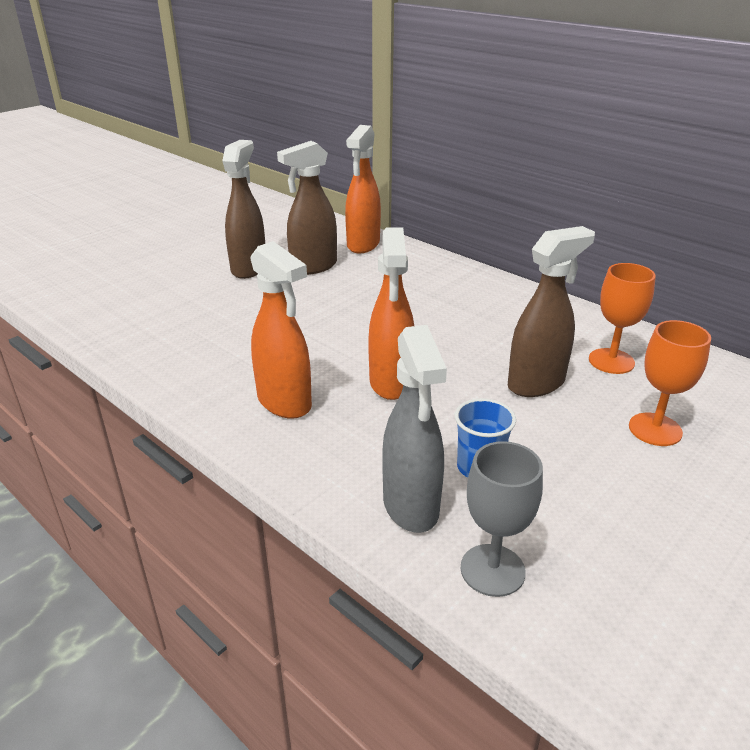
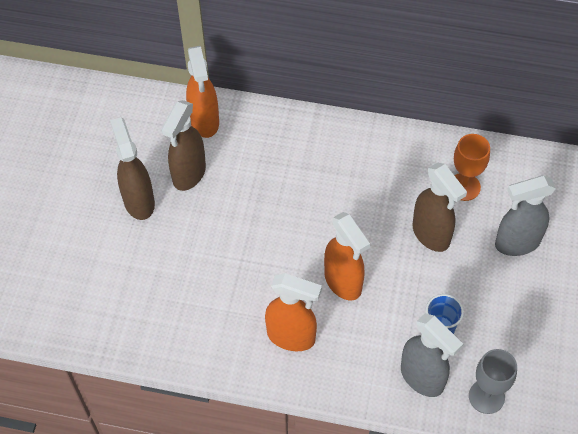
camera: 30 degrees left, 25 degrees up
brown spray bottle [508,226,595,397] -> brown spray bottle turned 120 degrees clockwise [412,163,467,252]
orange goblet [629,320,711,446] -> grey spray bottle [495,175,556,256]

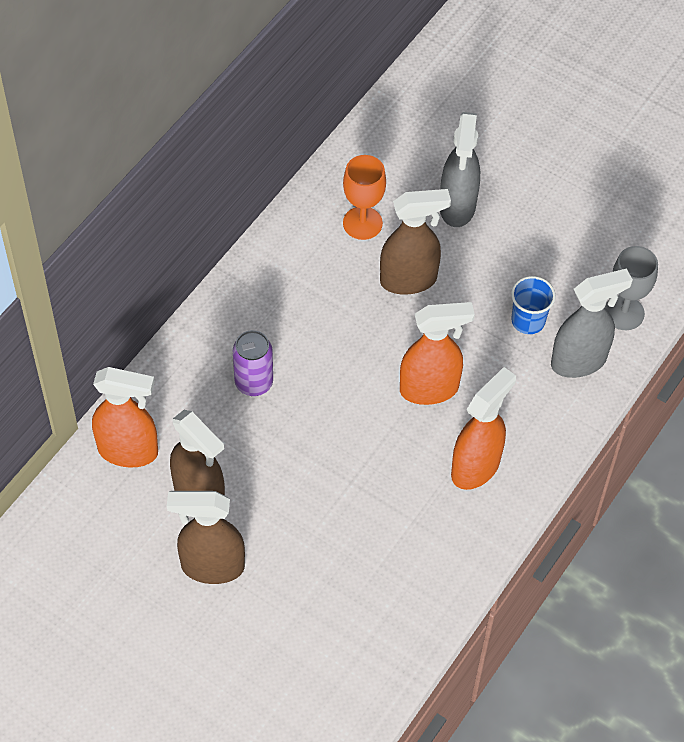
camera: 70 degrees left, 0 degrees up
none -> purple can [233,330,273,396]

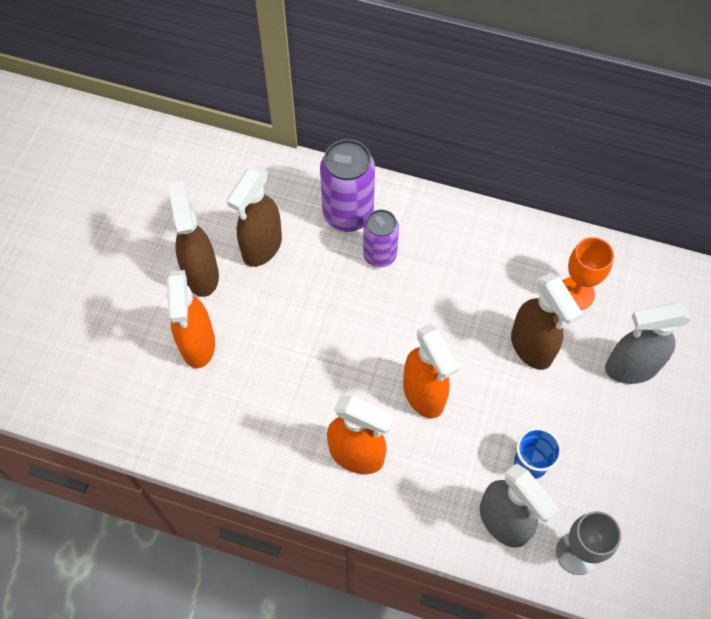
camera: 75 degrees right, 5 degrees up
orange spray bottle [92,367,158,467] -> orange spray bottle moved to [166,270,215,368]
none -> purple can [320,139,375,232]

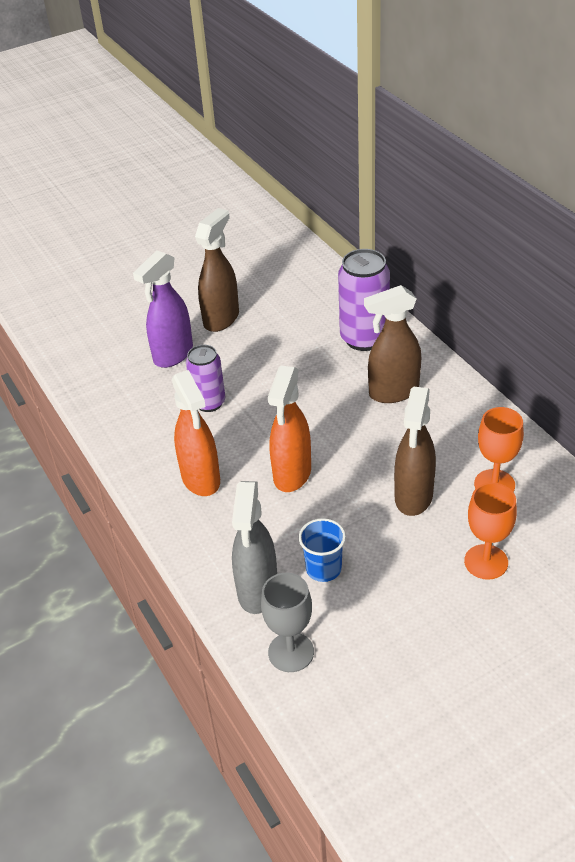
camera: 45 degrees right, 20 degrees down
orange spray bottle [166,270,215,368] -> purple spray bottle [133,250,193,368]
brown spray bottle [227,166,282,267] -> brown spray bottle moved to [364,285,421,403]
purple can [363,209,399,267] -> purple can moved to [186,345,225,412]
grey spray bottle [605,302,691,384] -> orange goblet [464,483,517,580]

